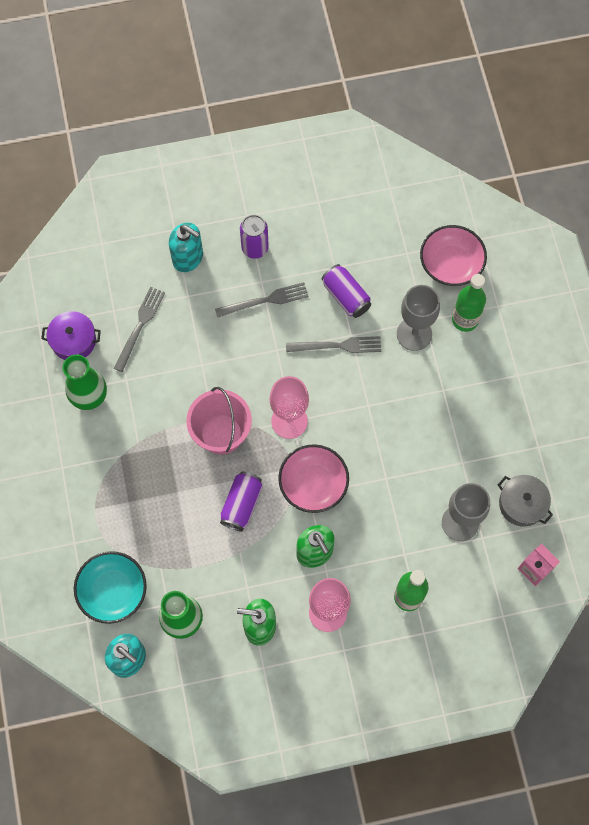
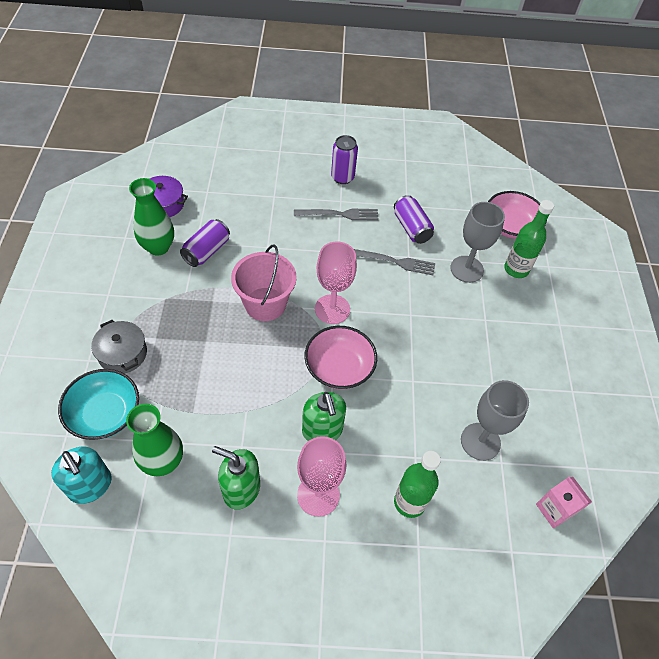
camera: 10 degrees right, 15 degrees down
grey fork [113,287,165,372] -> none
turquoise soap dispenser [169,222,203,272] -> none
purple can [220,471,263,532] -> purple can moved to [180,219,230,267]
grey pot [498,475,553,527] -> grey pot moved to [91,320,147,373]

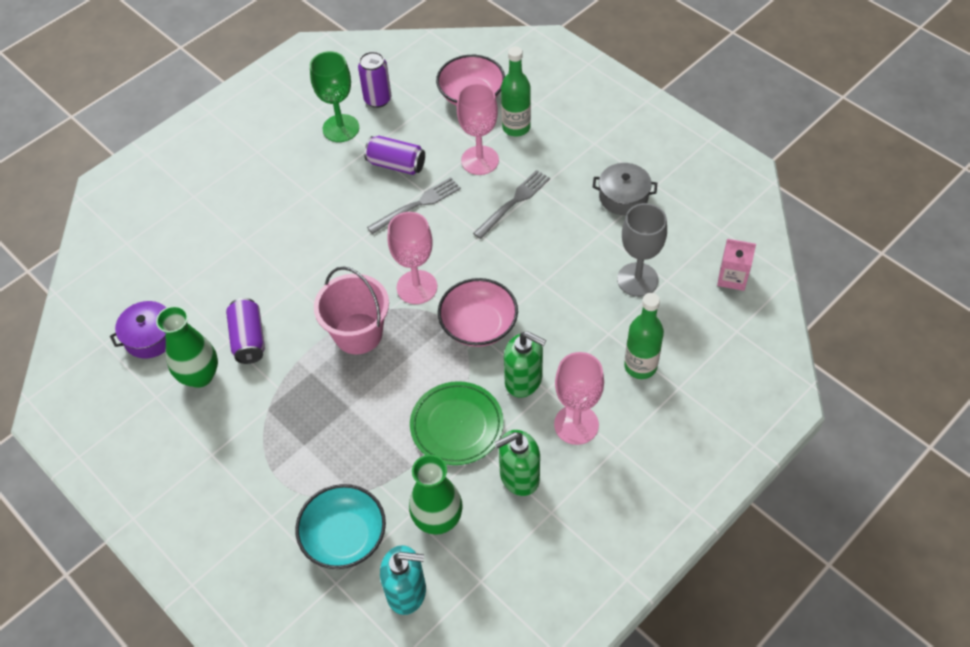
camera: 40 degrees left, 0 degrees up
grey pot [91,320,147,373] -> grey pot moved to [593,163,657,215]
grey fork [294,209,379,221] -> grey fork moved to [473,170,550,239]
purple can [331,135,358,184] -> purple can moved to [358,51,391,108]
grey goblet [450,202,505,283] -> pink goblet [457,83,499,175]
none -> green goblet [310,51,359,142]
none -> green plate [410,381,504,465]

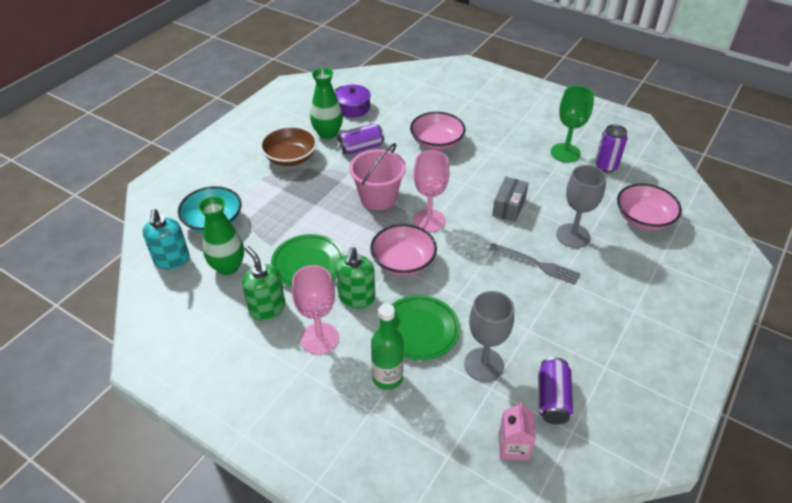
camera: 75 degrees right, 10 degrees down
purple can [364,136,425,175] -> purple can moved to [539,357,573,425]
grey fork [367,177,461,234] -> grey box [492,177,528,222]
pink goblet [457,83,499,175] -> grey goblet [556,165,607,248]
green bottle [501,46,531,136] -> none
grey pot [593,163,657,215] -> none
none -> brown bowl [260,126,317,166]
none -> green plate [391,295,460,360]
none -> pink bowl [410,112,466,150]

